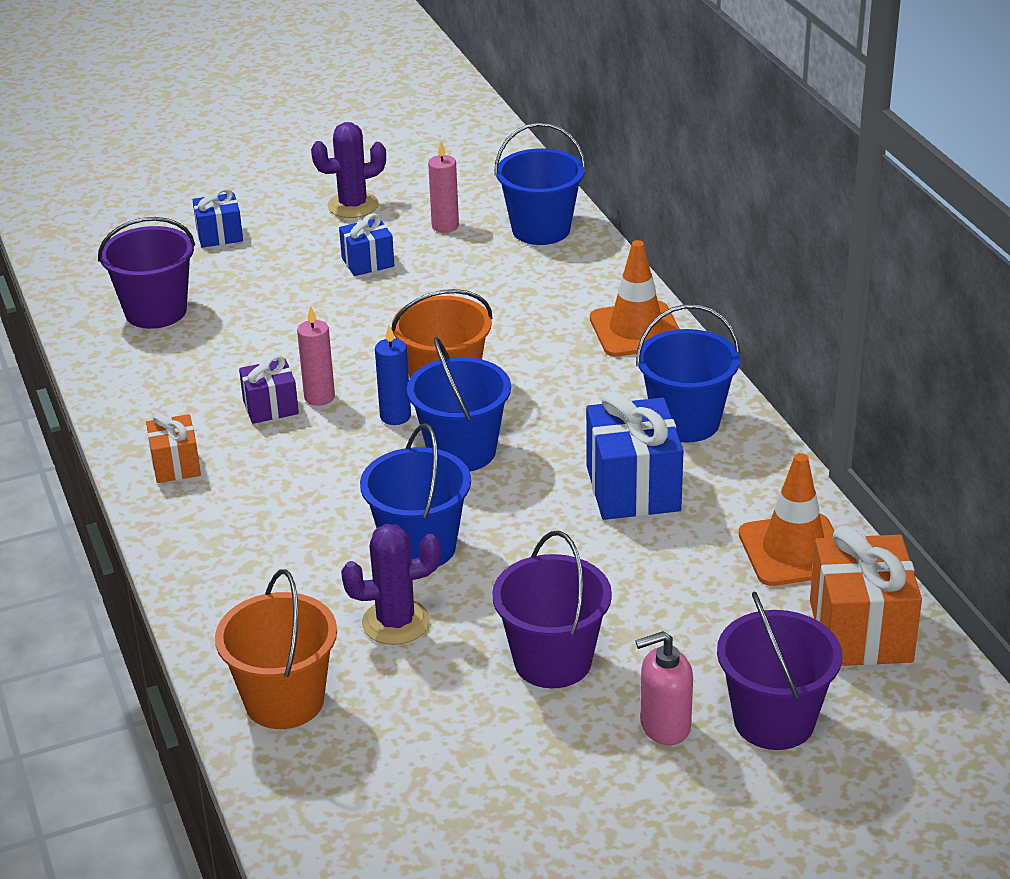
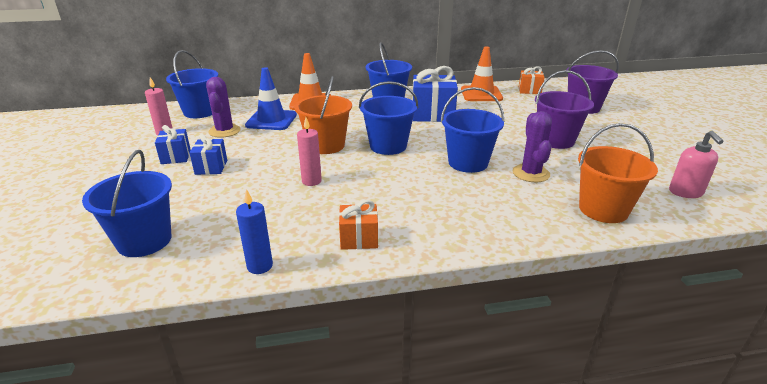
camera: 80 degrees left, 5 degrees down
purple bucket [98,217,195,329] -> blue bucket [82,150,172,257]
blue gift [193,188,243,248] -> blue gift moved to [189,134,227,175]
purple gift [239,355,299,424] -> none
purple cactus [311,122,386,218] -> purple cactus moved to [206,77,241,138]
blue candle [375,325,411,425] -> blue candle moved to [236,189,273,274]
pink soap dispenser [635,631,693,745] -> pink soap dispenser moved to [669,131,724,198]
orange gift [810,526,922,666] -> orange gift [519,66,545,94], size x0.57
none -> blue traffic cone [245,67,297,130]

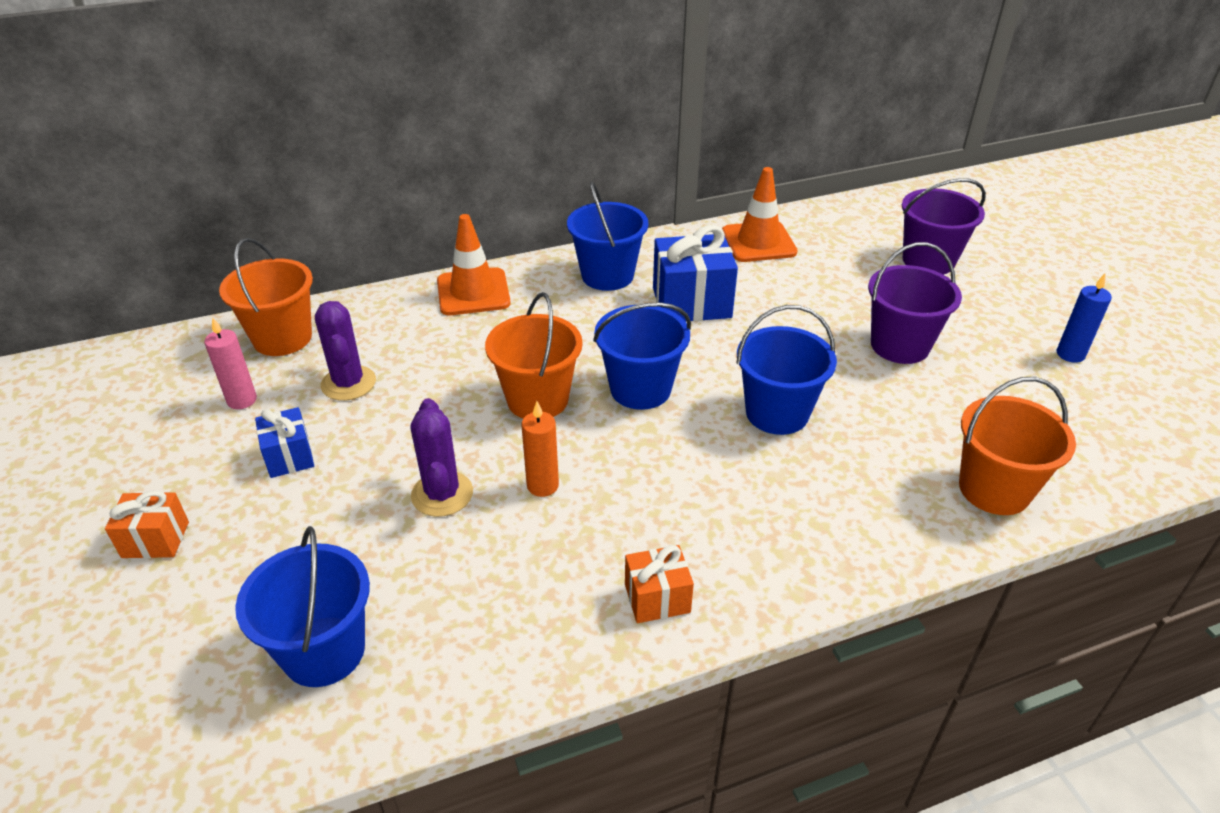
camera: 10 degrees left, 10 degrees up
blue bucket [166,50,218,118] -> orange bucket [219,238,313,356]
blue gift [189,134,227,175] -> none
blue candle [236,189,273,274] -> blue candle moved to [1057,274,1112,363]
blue traffic cone [245,67,297,130] -> none
pink candle [297,117,322,186] -> orange candle [521,401,559,497]
purple cactus [512,111,552,182] -> purple cactus moved to [410,398,473,517]
orange gift [519,66,545,94] -> orange gift moved to [105,490,189,558]
pink soap dispenser [669,131,724,198] -> none

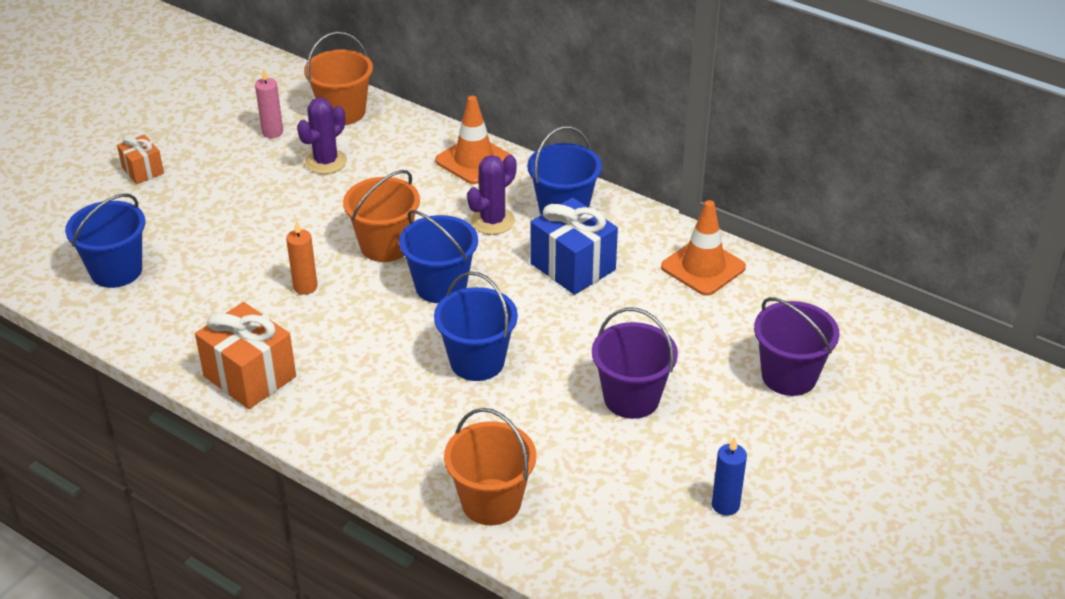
camera: 55 degrees right, 0 degrees up
blue gift [255,407,314,478] -> none
purple cactus [410,398,473,517] -> purple cactus moved to [467,155,517,235]
orange gift [625,545,694,623] -> orange gift [195,302,296,409], size x1.77

